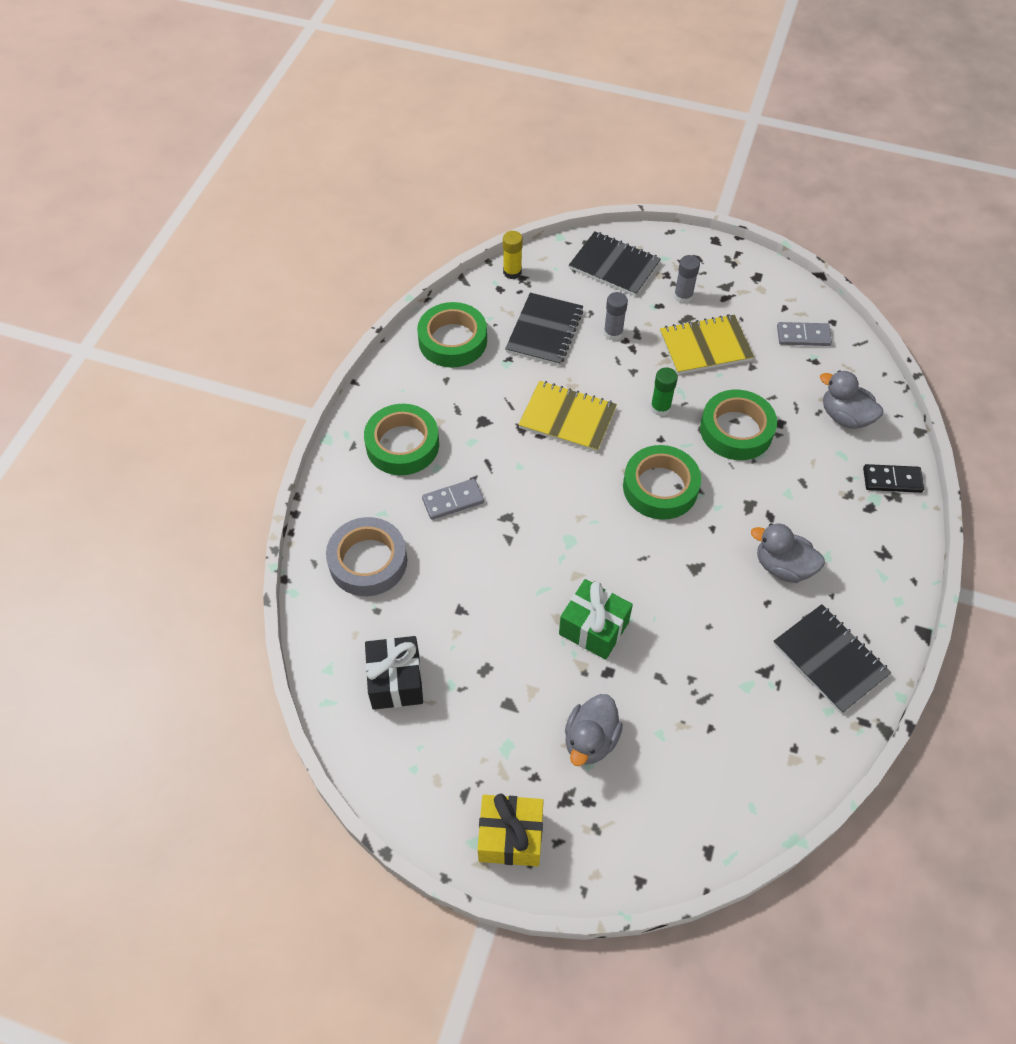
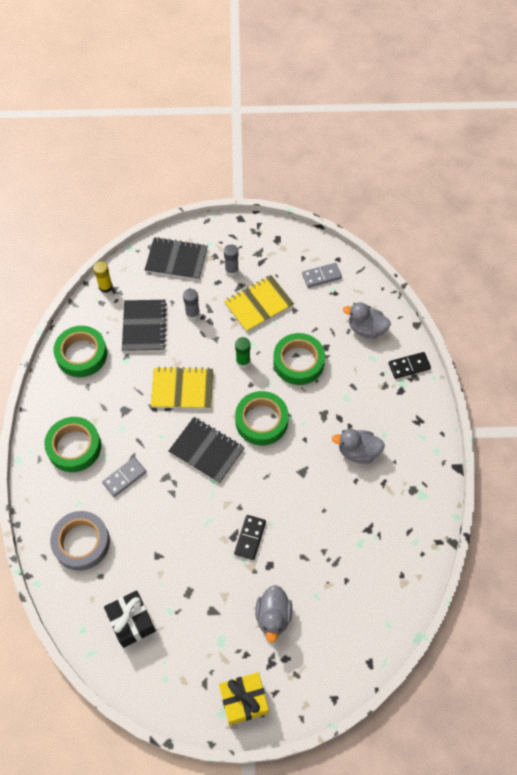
camera: 20 degrees left, 5 degrees up
green gift [559,579,633,660] -> black domino [234,515,266,560]
black notebook [773,604,891,714] -> black notebook moved to [169,417,245,484]

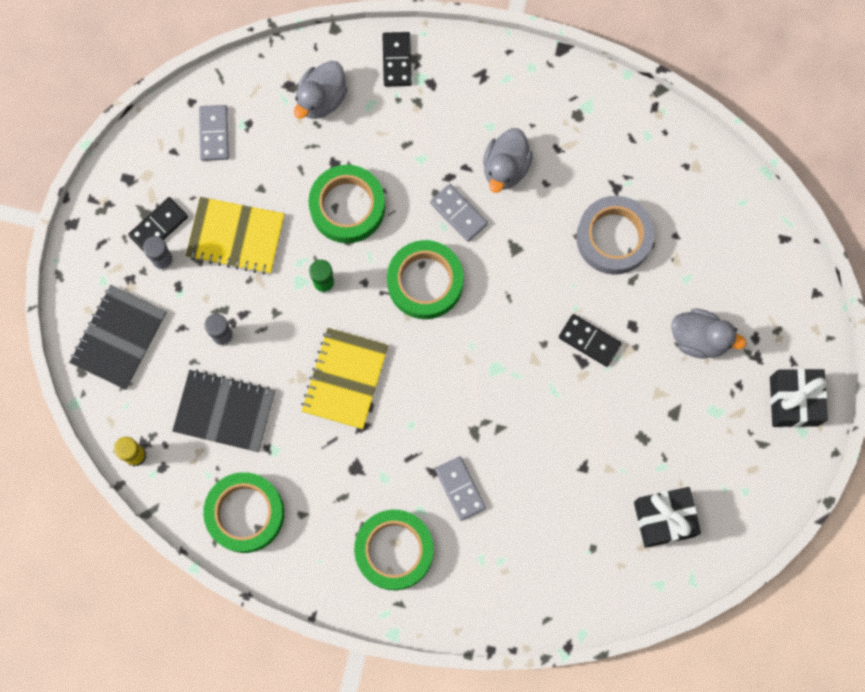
camera: 75 degrees left, 15 degrees up
grey tape [50,511,110,571] -> grey tape moved to [576,196,655,275]
black notebook [169,417,245,484] -> none
yellow gift [219,672,269,725] -> black gift [770,369,828,427]
yellow notebook [224,275,294,332] -> yellow notebook turned 60 degrees counterclockwise [186,197,285,275]
none -> black domino [128,197,188,250]
none -> grey domino [430,184,488,242]

